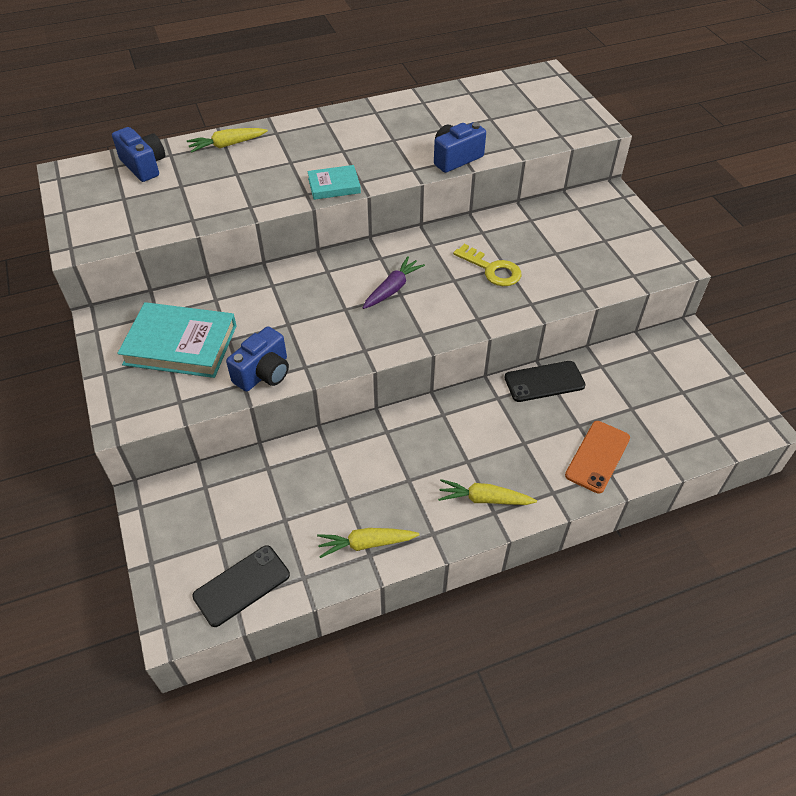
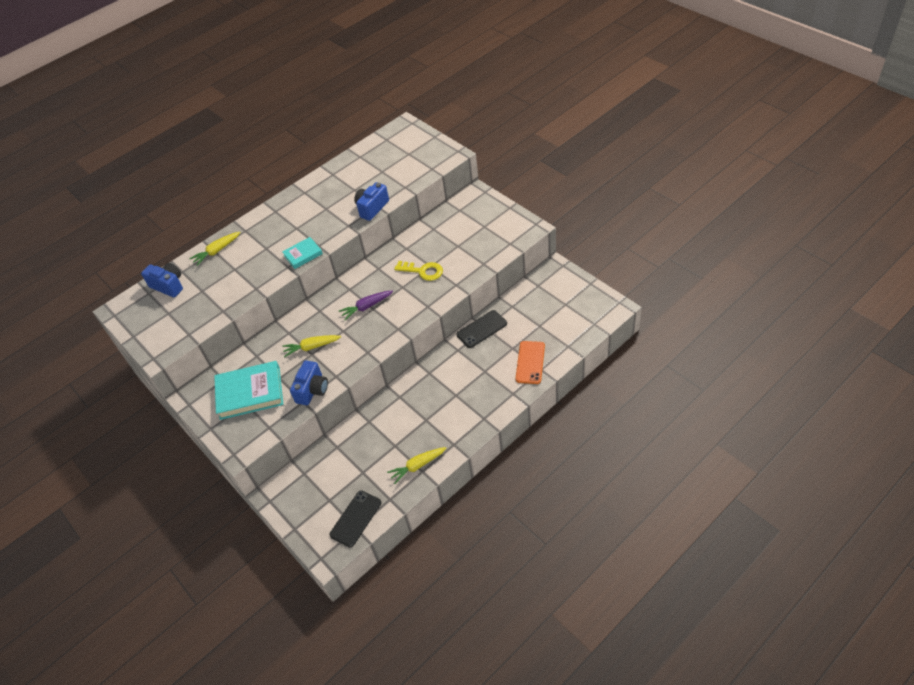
camera: 15 degrees left, 0 degrees up
purple carrot [363,256,425,309] -> purple carrot turned 135 degrees counterclockwise [339,290,393,320]
yellow carrot [438,479,537,505] -> yellow carrot moved to [282,335,341,357]

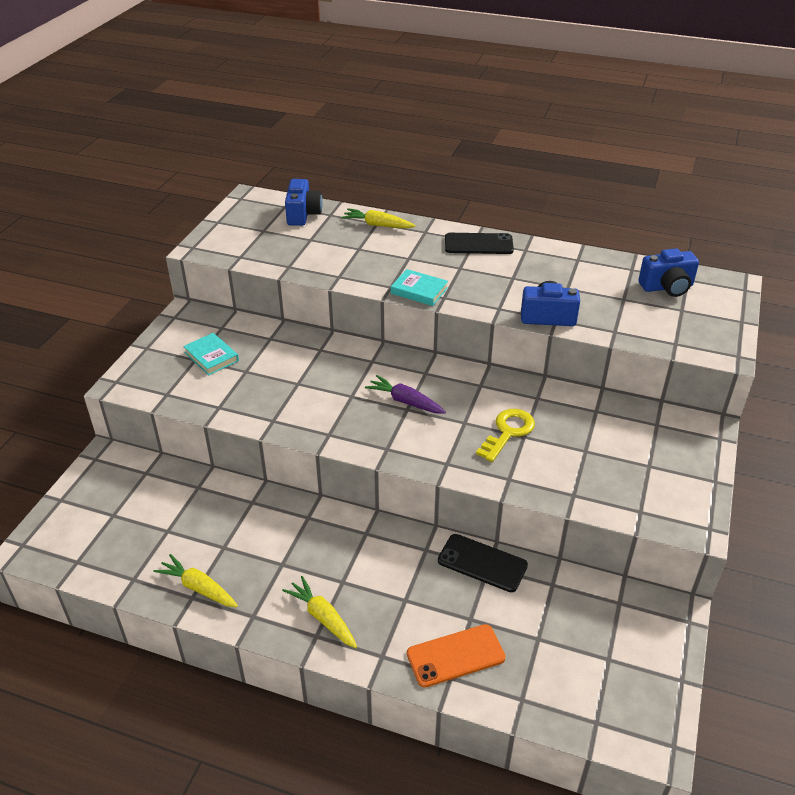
camera: 55 degrees right, 10 degrees down
turquoise book [214,361,283,420] -> turquoise book [183,333,239,375], size x0.54
yellow carrot [282,335,341,357] -> yellow carrot moved to [282,576,357,648]
blue camera [290,360,328,405] -> blue camera moved to [638,248,699,297]
black phone [330,490,381,547] -> black phone moved to [445,233,514,254]
yellow key [394,261,443,281] -> yellow key turned 135 degrees counterclockwise [476,409,535,462]

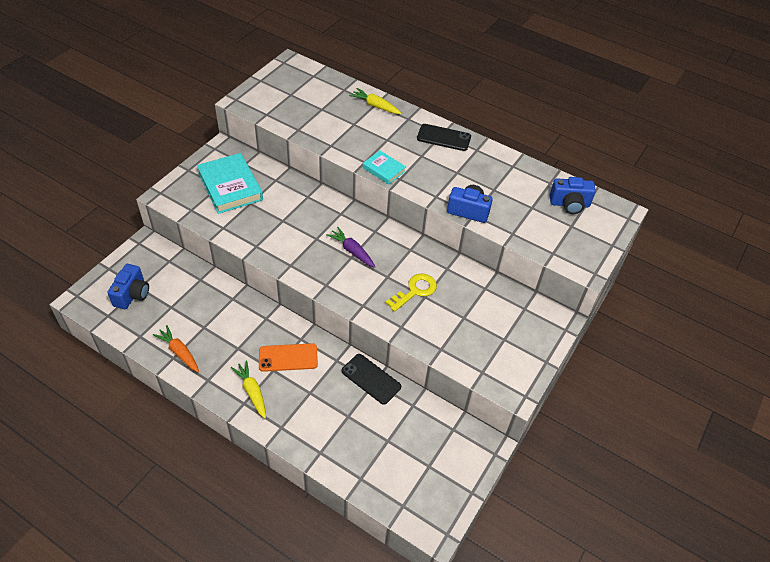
camera: 10 degrees right, 10 degrees up
yellow carrot [153,554,238,607] -> orange carrot [153,325,199,372]
turquoise book [183,333,239,375] -> turquoise book [197,153,263,214], size x1.84
blue camera [285,179,323,226] -> blue camera moved to [108,264,149,309]
orange phone [407,624,506,688] -> orange phone moved to [259,343,318,372]

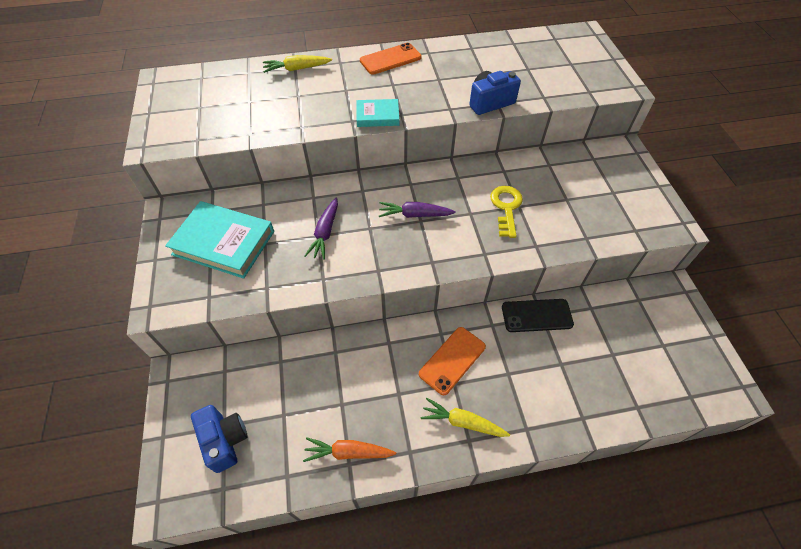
camera: 40 degrees left, 5 degrees up
black phone [417,124,471,151] -> orange phone [360,43,422,75]
blue camera [550,177,596,214] -> none
none -> purple carrot [305,198,338,260]

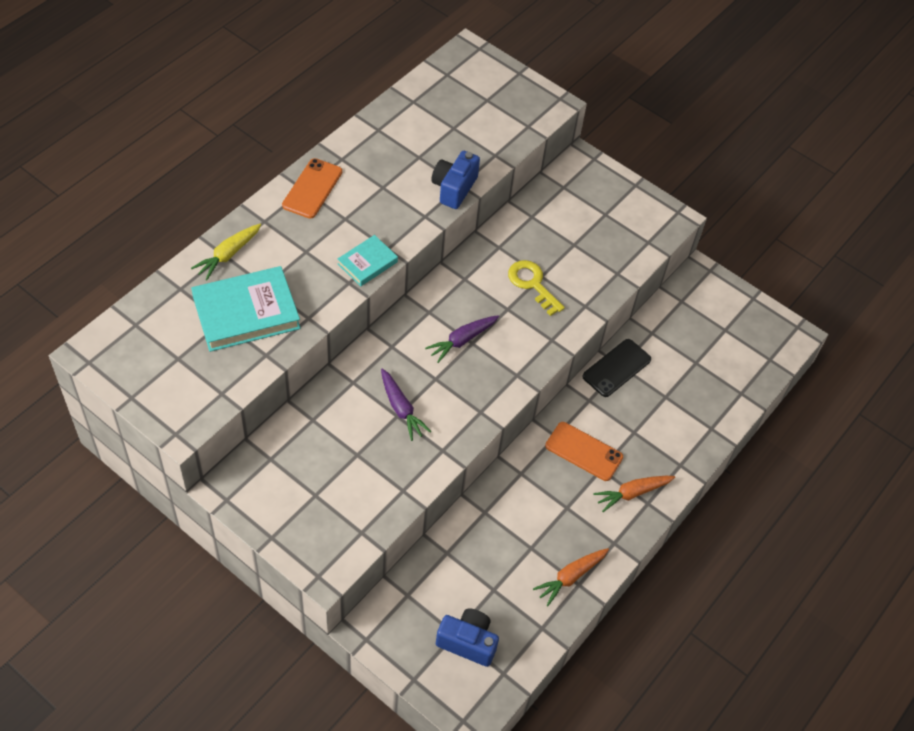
camera: 45 degrees left, 0 degrees up
turquoise book [165,201,274,279] -> turquoise book moved to [191,266,301,352]
orange phone [419,327,486,395] -> orange phone turned 60 degrees counterclockwise [545,422,623,481]
yellow carrot [421,398,510,437] -> orange carrot [593,476,675,512]

